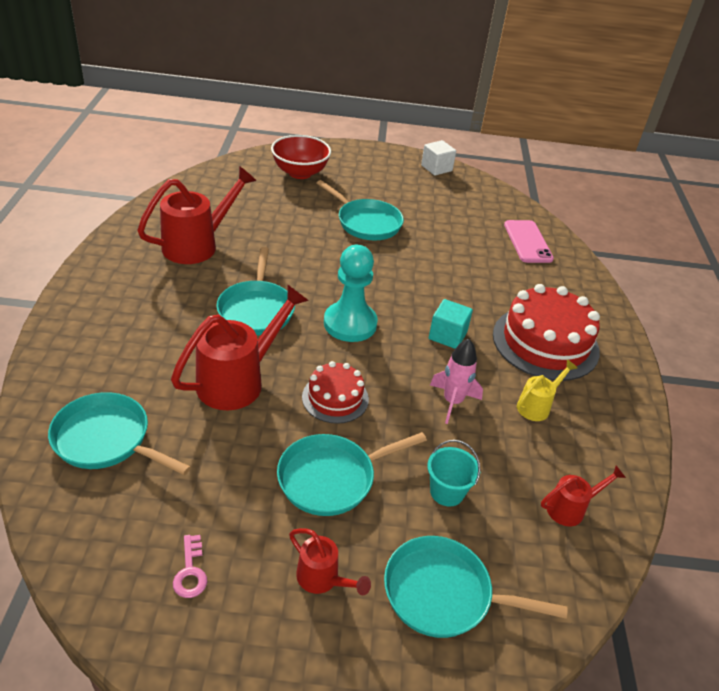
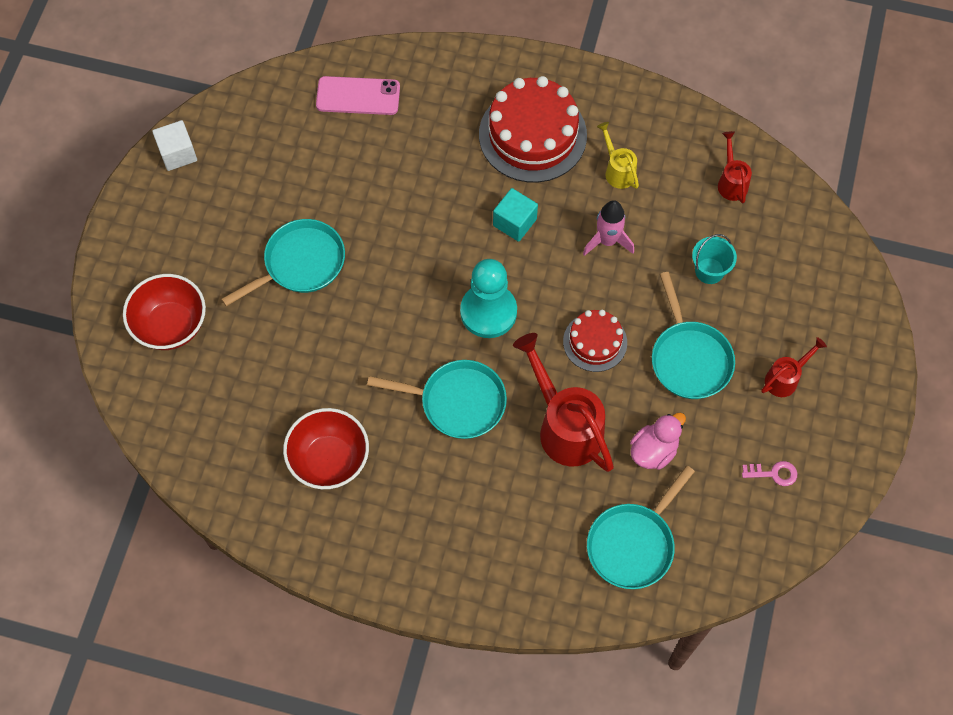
camera: 75 degrees left, 25 degrees up
red watering can [137,166,257,264] -> red bowl [283,408,369,489]
turquoise pan [384,536,567,638] -> none
none -> pink duck [630,413,686,470]

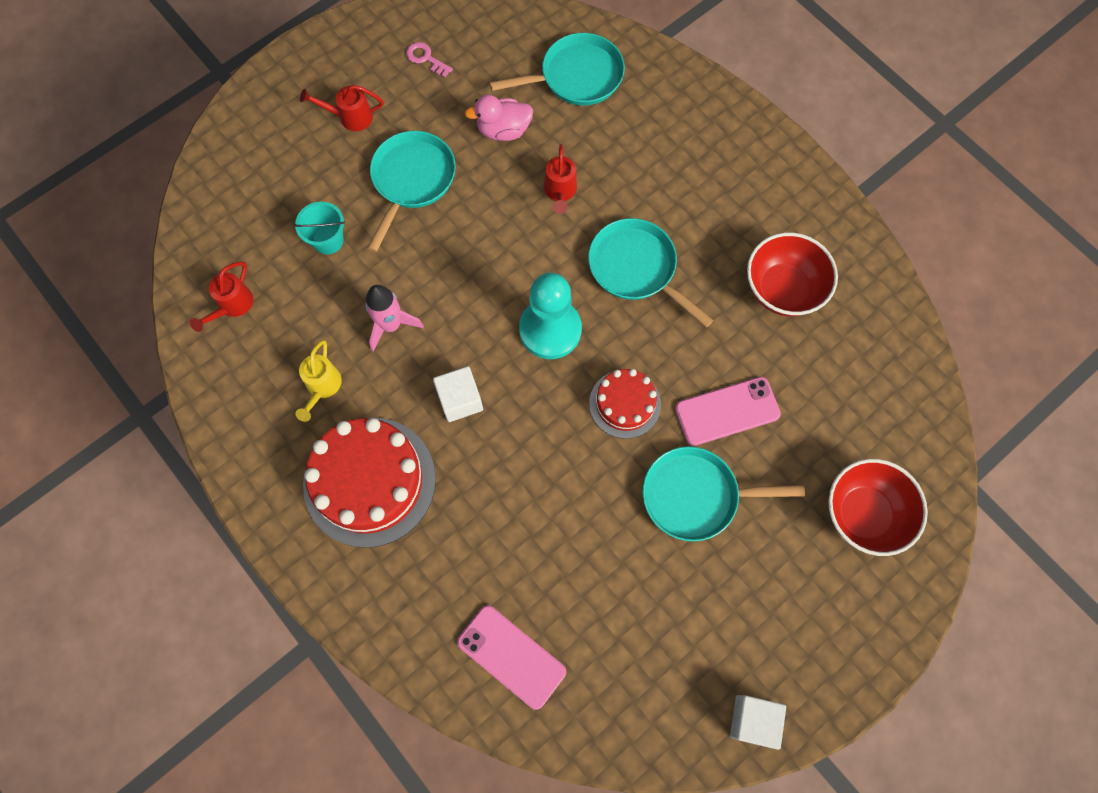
camera: 145 degrees left, 5 degrees up
turquoise cube [493,188,538,242] -> white cube [433,366,483,422]
red watering can [513,333,614,472] -> red watering can [544,144,577,214], size x0.52
red cake [563,310,627,372] -> red cake moved to [589,369,661,439]
none -> pink phone [675,377,781,446]

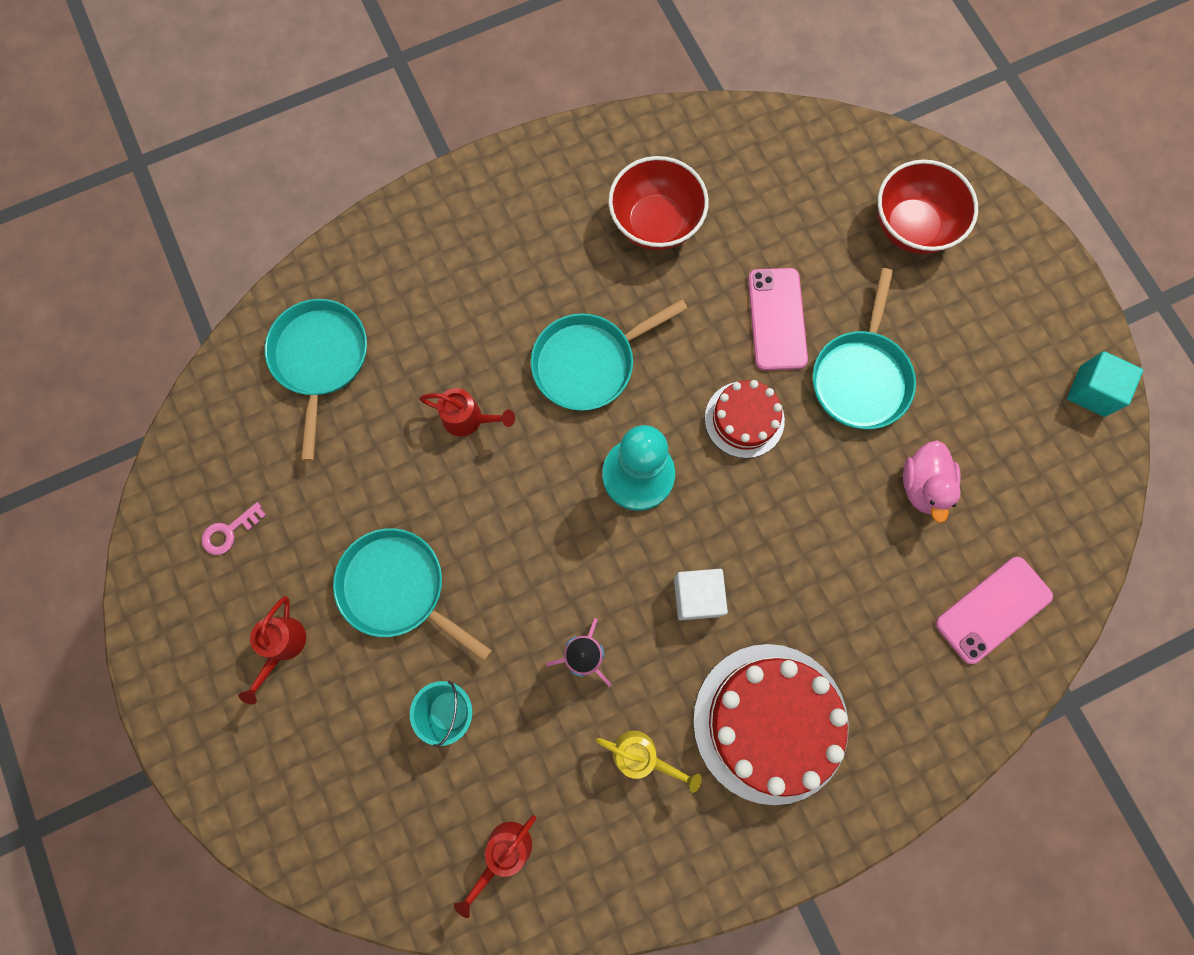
camera: 75 degrees left, 5 degrees up
red watering can [190,262,253,332] -> red watering can turned 90 degrees clockwise [454,815,536,918]
pink duck [465,95,533,141] -> pink duck moved to [903,440,961,523]
white cube [730,695,786,750] -> turquoise cube [1067,351,1143,417]

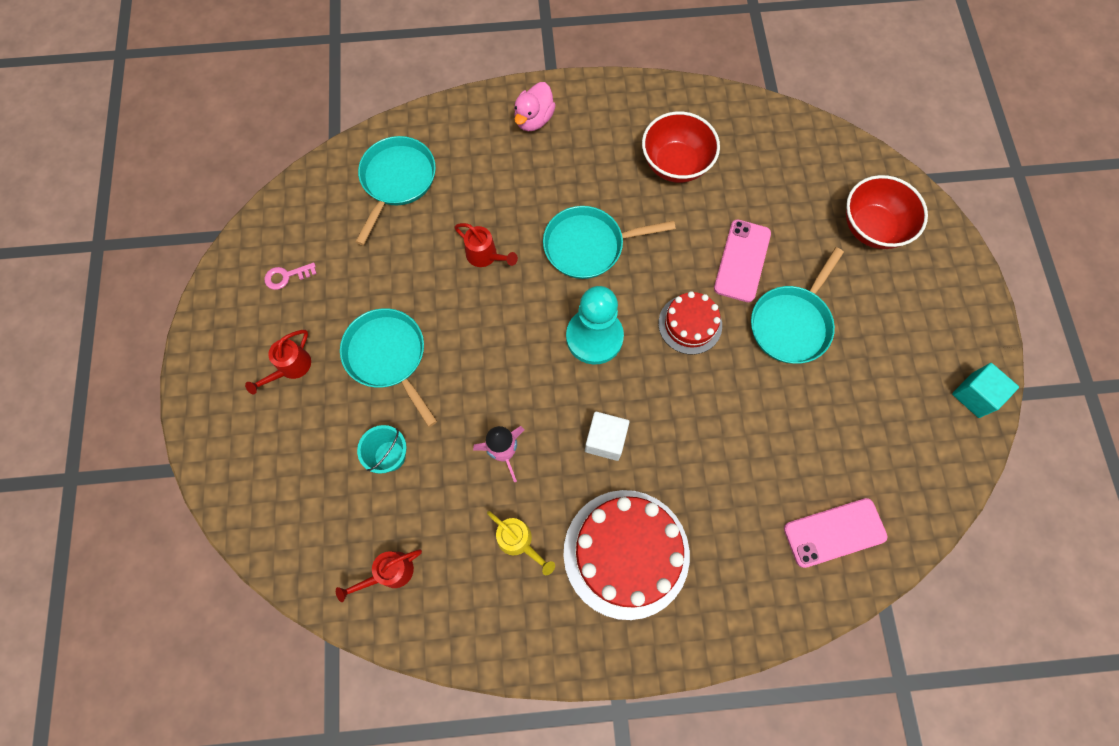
camera: 20 degrees right, 5 degrees down
pink duck [903,440,961,523] -> pink duck moved to [514,82,556,131]

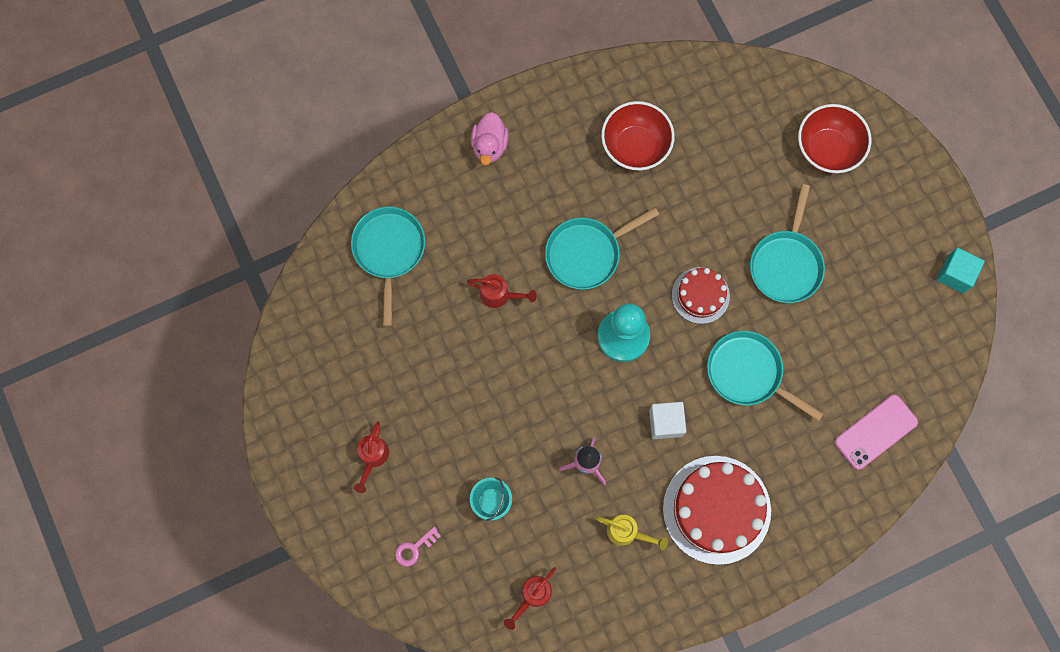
camera: 20 degrees left, 5 degrees up
pink key [264,262,317,290] -> pink key moved to [395,527,441,566]
turquoise pan [340,308,437,427] -> turquoise pan moved to [707,331,823,421]
pink phone [714,220,771,302] -> none

